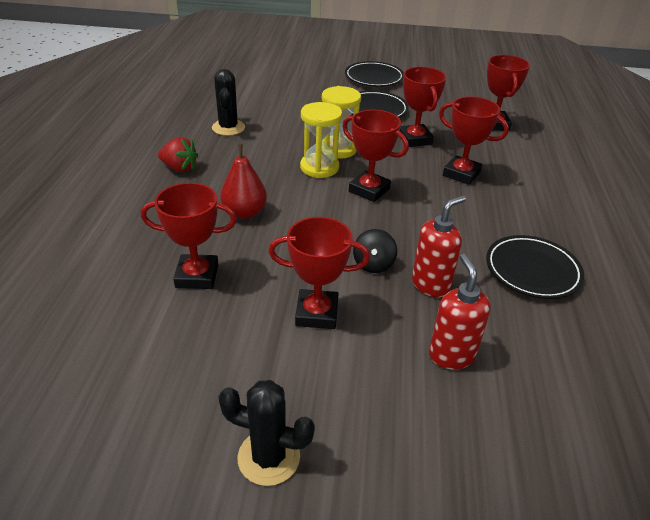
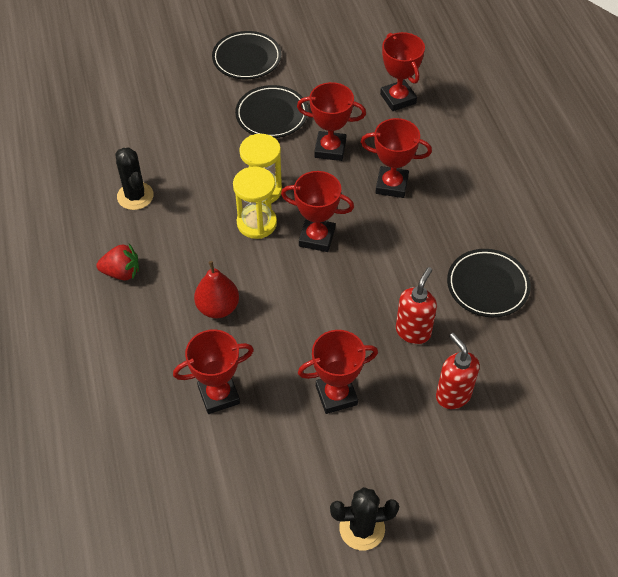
camera: 20 degrees left, 15 degrees up
black spinning top [353,229,397,273] -> none
red trophy [400,67,446,147] -> red trophy turned 45 degrees counterclockwise [297,82,366,161]

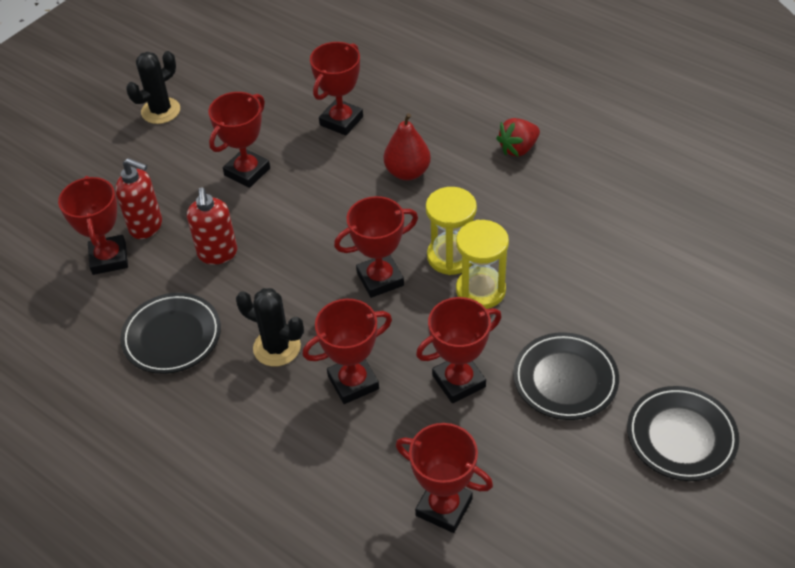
camera: 145 degrees right, 5 degrees down
black cactus [115,147,154,210] -> black cactus moved to [236,288,304,366]
none -> red trophy [58,176,128,275]

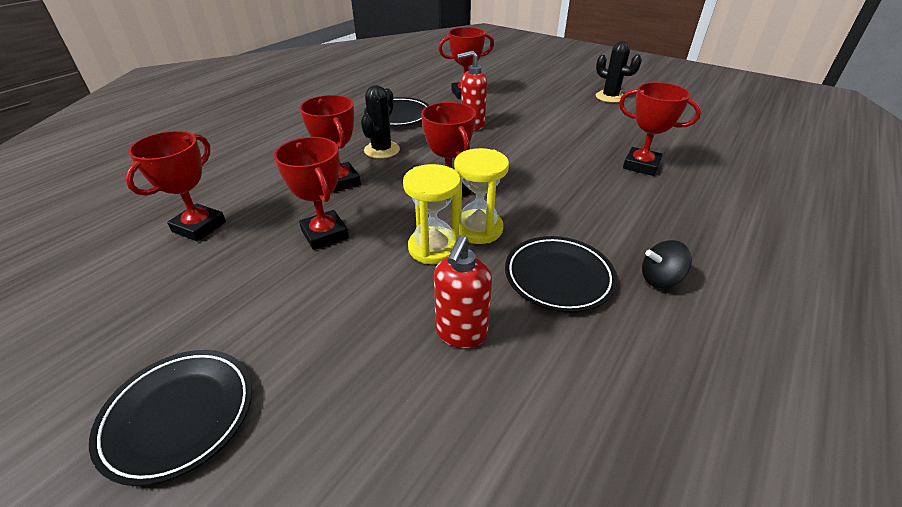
camera: 85 degrees right, 10 degrees down
red soap dispenser [115,158,162,239] -> red soap dispenser moved to [434,235,492,348]
red trophy [208,92,270,188] -> none
red pear [384,113,431,180] -> none
red strawberry [496,118,540,157] -> black spinning top [642,240,692,288]
black plate [513,332,619,420] -> black plate moved to [505,236,617,312]

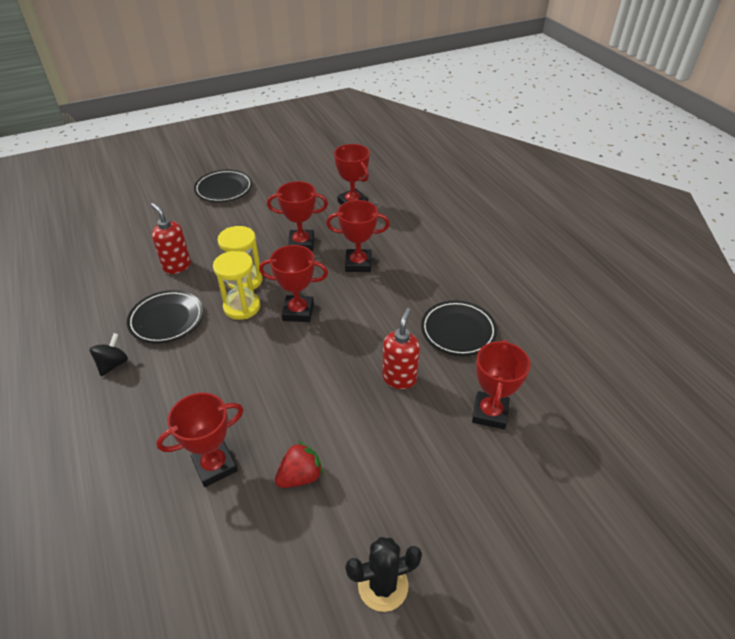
camera: 120 degrees right, 5 degrees up
black cactus [361,85,400,159] -> none
none -> red strawberry [275,441,323,488]

